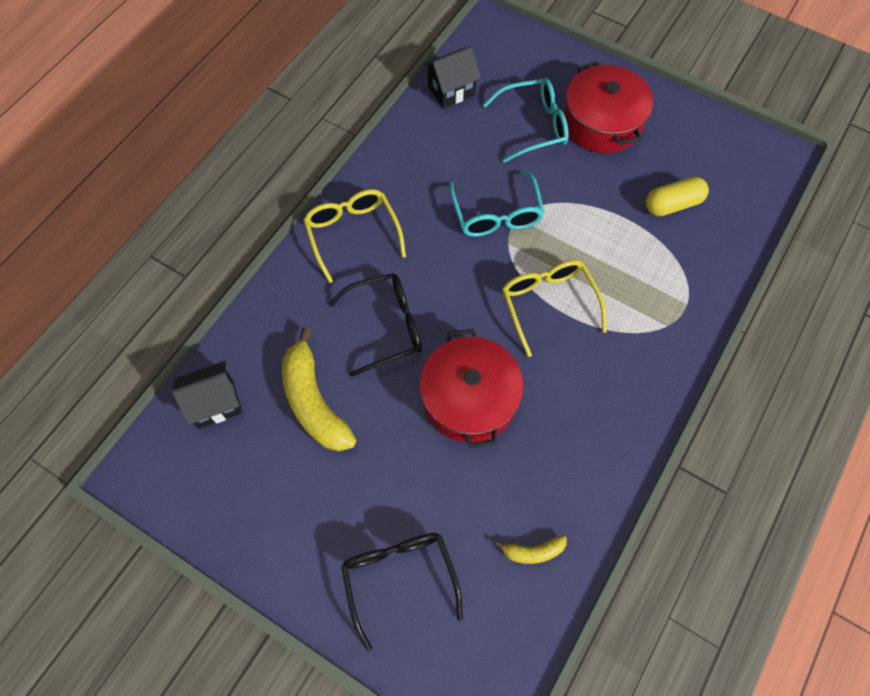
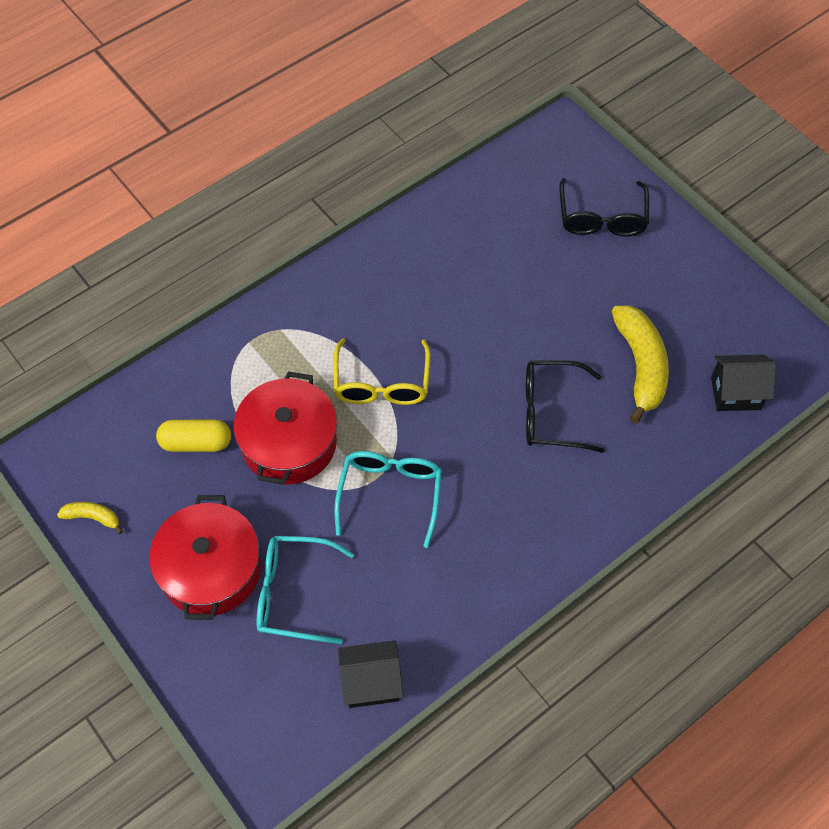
camera: 160 degrees left, 5 degrees down
yellow glasses [303,189,406,283] -> none
red pot [420,329,524,449] -> red pot moved to [233,371,337,485]
yellow banana [495,535,567,564] -> yellow banana moved to [57,502,123,534]

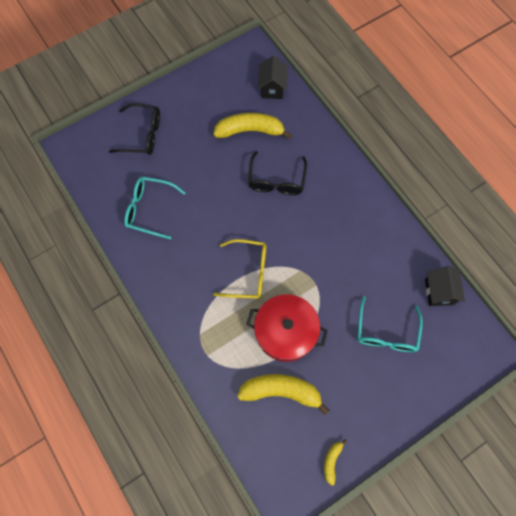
camera: 85 degrees left, 10 degrees up
red pot [149,495,261,620] -> none
yellow capsule [156,420,231,452] -> yellow banana [237,374,330,415]
turquoise glasses [334,451,442,548] -> turquoise glasses moved to [124,177,185,239]

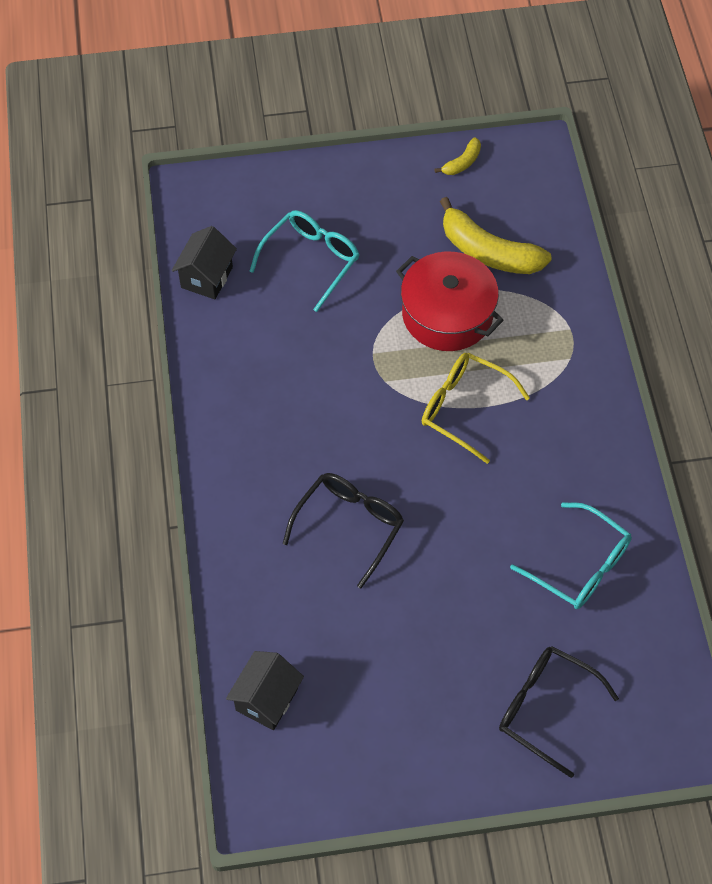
camera: 155 degrees left, 10 degrees down
yellow banana [213,113,292,139] -> none

